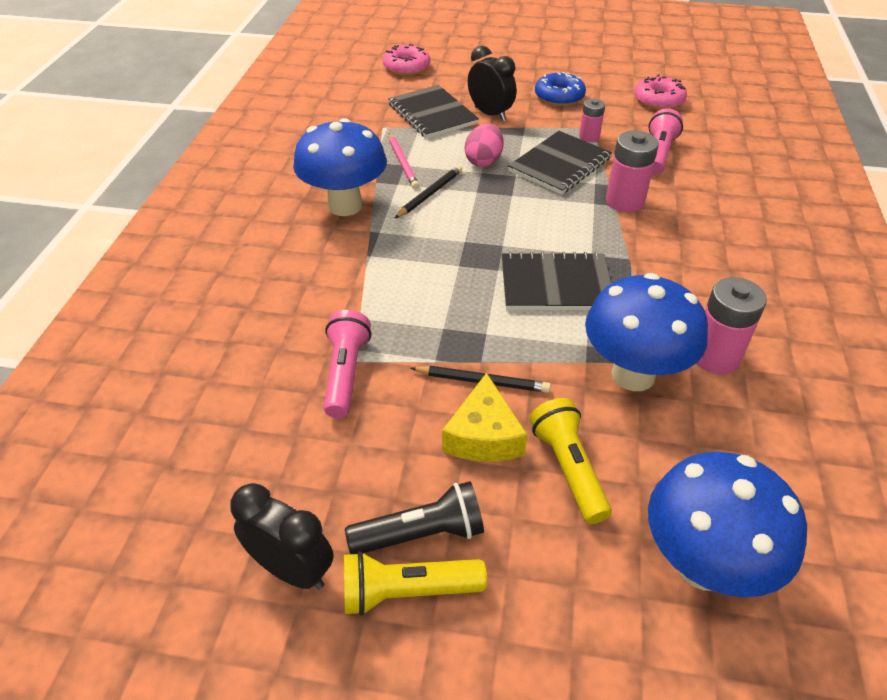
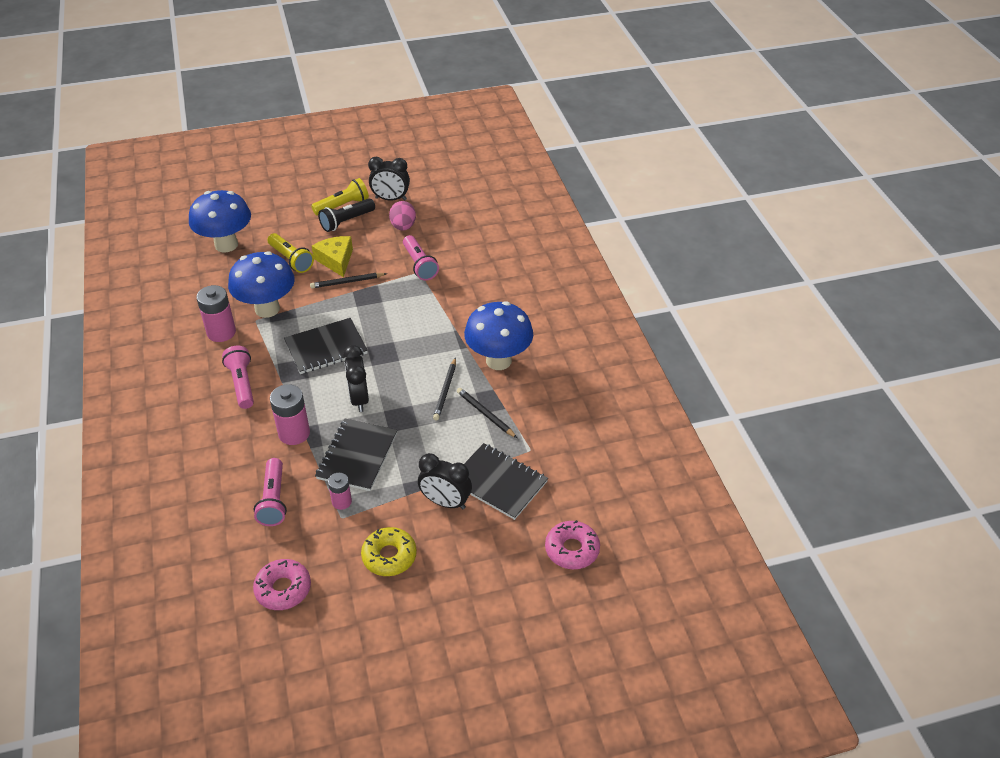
camera: 155 degrees right, 0 degrees up
pink pencil [389,133,419,189] -> black pencil [457,388,517,438]
pink egg [465,124,504,167] -> pink egg moved to [389,201,416,230]
blue donut [535,72,586,106] -> yellow donut [361,527,417,576]
none -> pink flashlight [222,346,254,409]
none -> black clock [343,345,369,412]

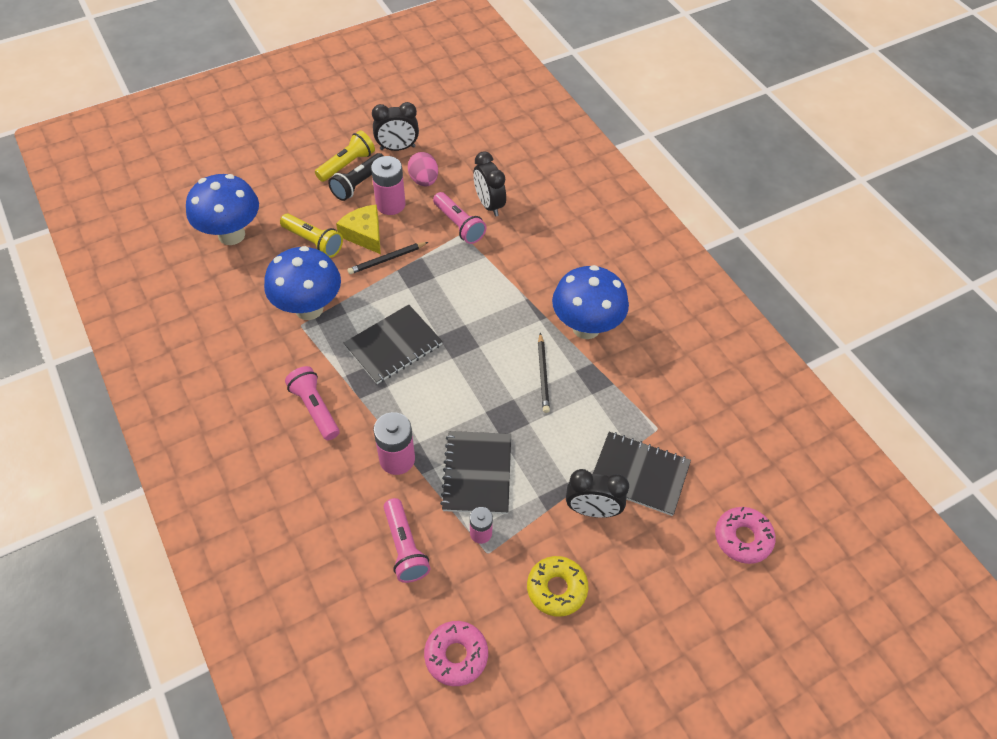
camera: 15 degrees left, 10 degrees up
pink battery [196,285,236,342] -> pink battery moved to [371,156,405,215]
black clock [343,345,369,412] -> black clock moved to [473,151,506,216]
black pencil [457,388,517,438] -> none

